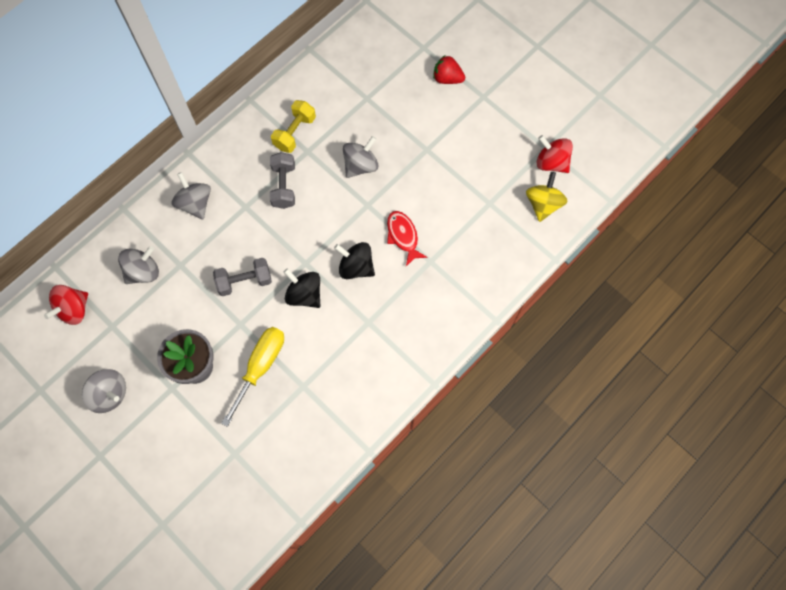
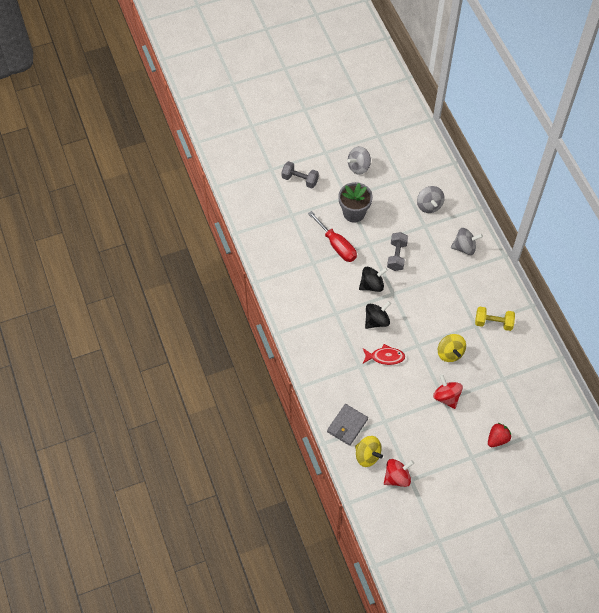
camera: 115 degrees right, 10 degrees down
red spinning top [44,285,88,325] -> red spinning top moved to [433,374,463,409]
yellow screwdriver [221,327,284,427] -> red screwdriver [308,211,357,262]
grey dumbbell [270,152,295,209] -> grey dumbbell moved to [282,161,319,189]
yellow dumbbell [271,100,316,153] -> yellow dumbbell turned 45 degrees counterclockwise [475,307,515,331]
grey spinning top [343,136,378,178] -> yellow spinning top [438,334,466,362]
none -> grey wallet [327,404,368,446]

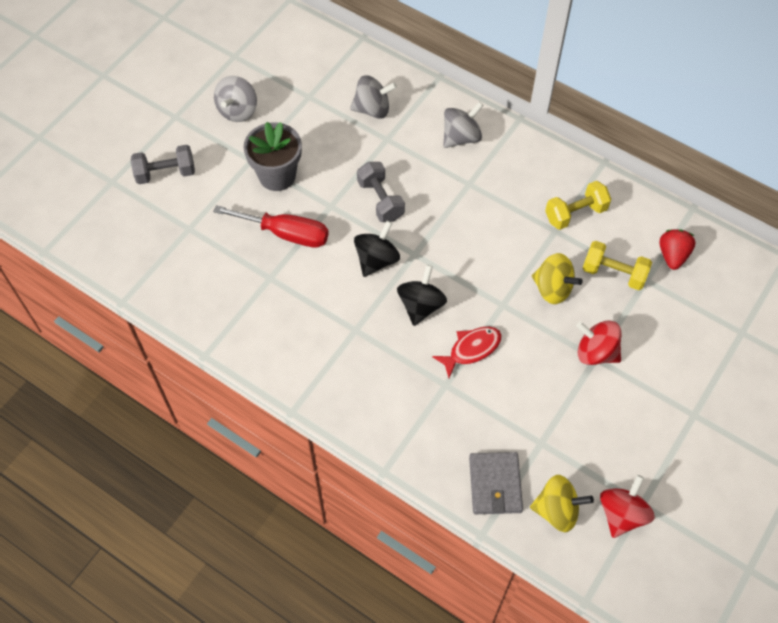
camera: 35 degrees left, 0 degrees up
grey spinning top [417,186,445,213] -> grey spinning top turned 45 degrees counterclockwise [350,75,397,119]
red strawberry [488,423,511,447] -> red strawberry moved to [659,229,696,270]
none -> yellow dumbbell [583,241,652,290]

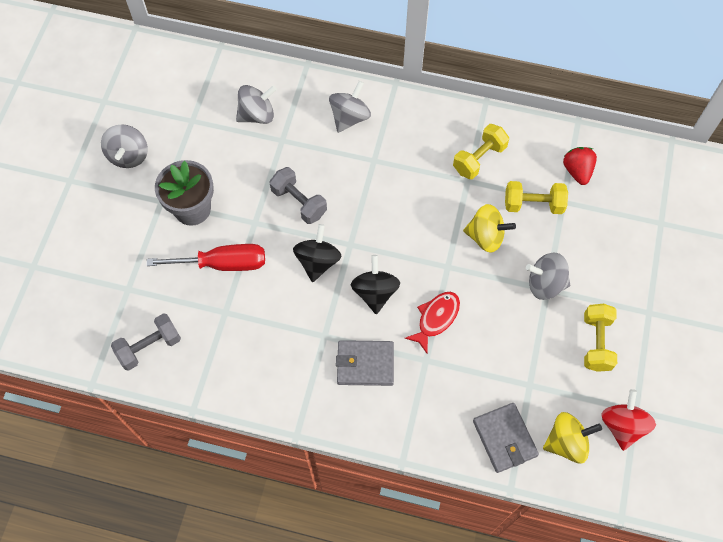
camera: 20 degrees left, 5 degrees up
grey dumbbell [131,145,195,184] -> grey dumbbell moved to [111,313,181,371]
red spinning top [576,320,621,365] -> grey spinning top [526,253,570,300]
none -> grey wallet [336,340,394,386]
none -> yellow dumbbell [584,303,617,372]

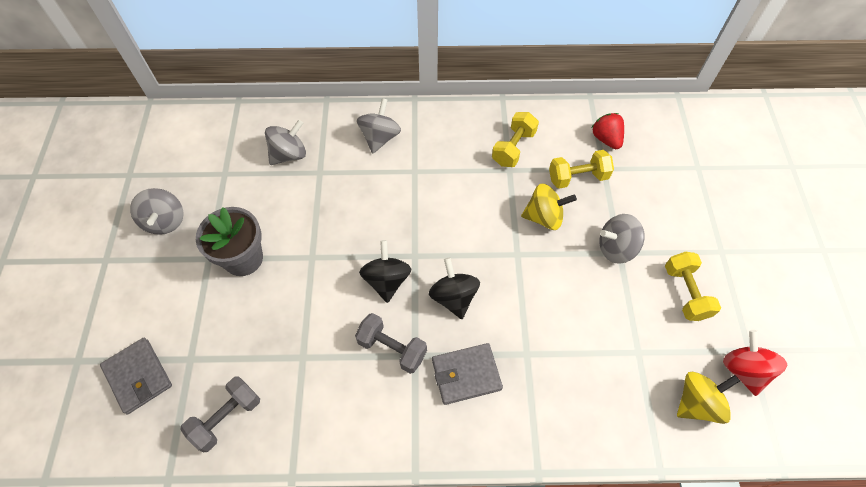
camera: 15 degrees left, 5 degrees down
red screwdriver [147,244,265,271] -> none
grey dumbbell [269,167,327,224] -> grey dumbbell moved to [355,313,427,374]
red fish [404,292,460,353] -> none
grey wallet [473,403,539,473] -> grey wallet moved to [100,338,172,414]

